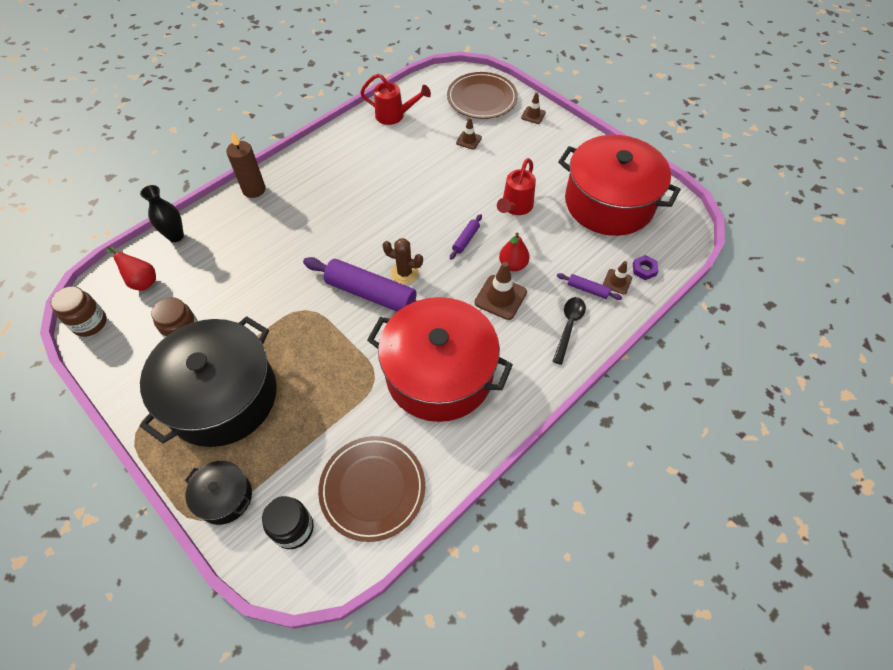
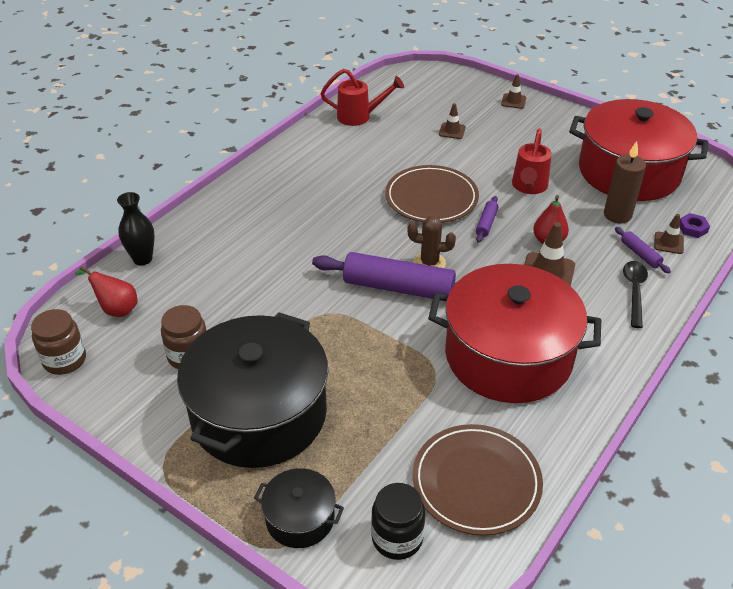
camera: 10 degrees left, 15 degrees down
brown candle [226,132,266,198] -> brown candle moved to [604,141,646,224]
brown plate [447,72,518,119] -> brown plate moved to [385,165,479,223]
purple rolling pin [557,273,622,300] -> purple rolling pin turned 45 degrees clockwise [615,227,671,273]

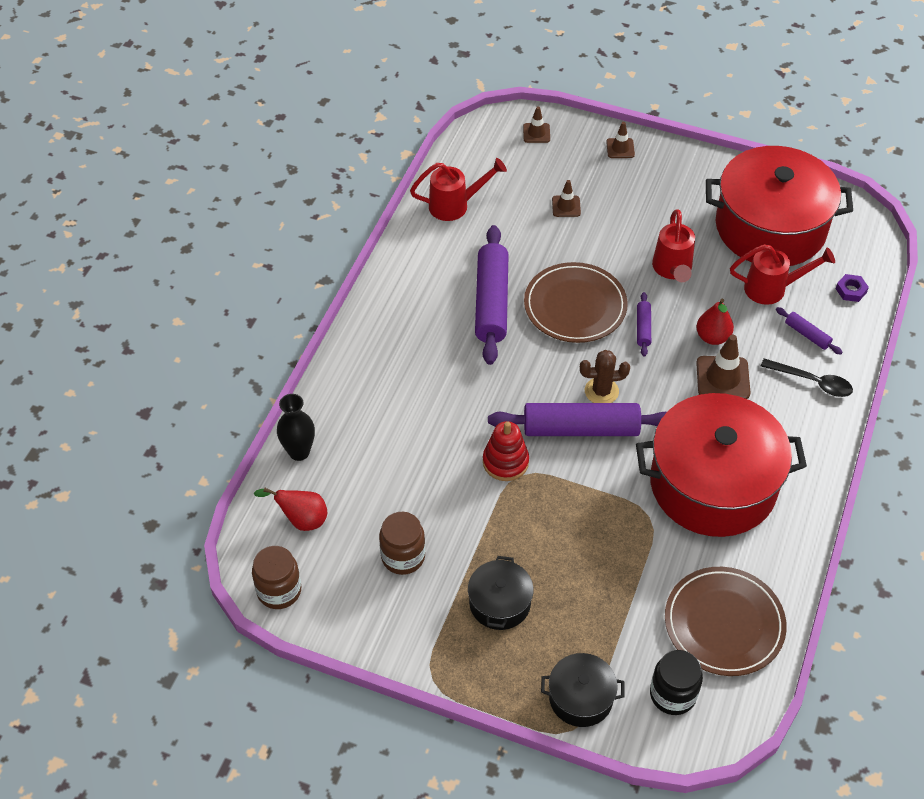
camera: 15 degrees left, 10 degrees up
black pot [177,312,328,468] -> black pot [468,556,534,630], size x0.46
brown candle [604,141,646,224] -> red watering can [730,244,835,305]
black spoon [623,261,648,328] -> black spoon turned 120 degrees clockwise [761,358,853,397]
brown traffic cone [654,214,684,254] -> brown traffic cone moved to [523,106,550,143]
none -> purple rolling pin [475,225,508,365]
none -> red stacking toy [483,421,529,481]

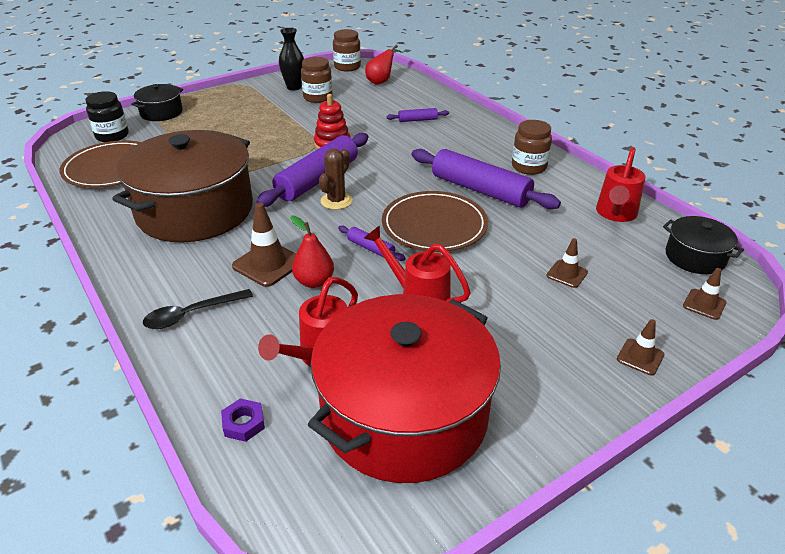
camera: 125 degrees right, 15 degrees down
black vase [277,394,315,461] -> black vase moved to [279,28,304,90]
black pot [468,556,534,630] -> black pot moved to [663,216,744,274]
red pot [636,393,807,537] -> brown pot [112,130,253,242]
purple rolling pin [776,307,843,355] -> purple rolling pin moved to [386,108,449,122]
none -> brown jar [512,120,552,175]

